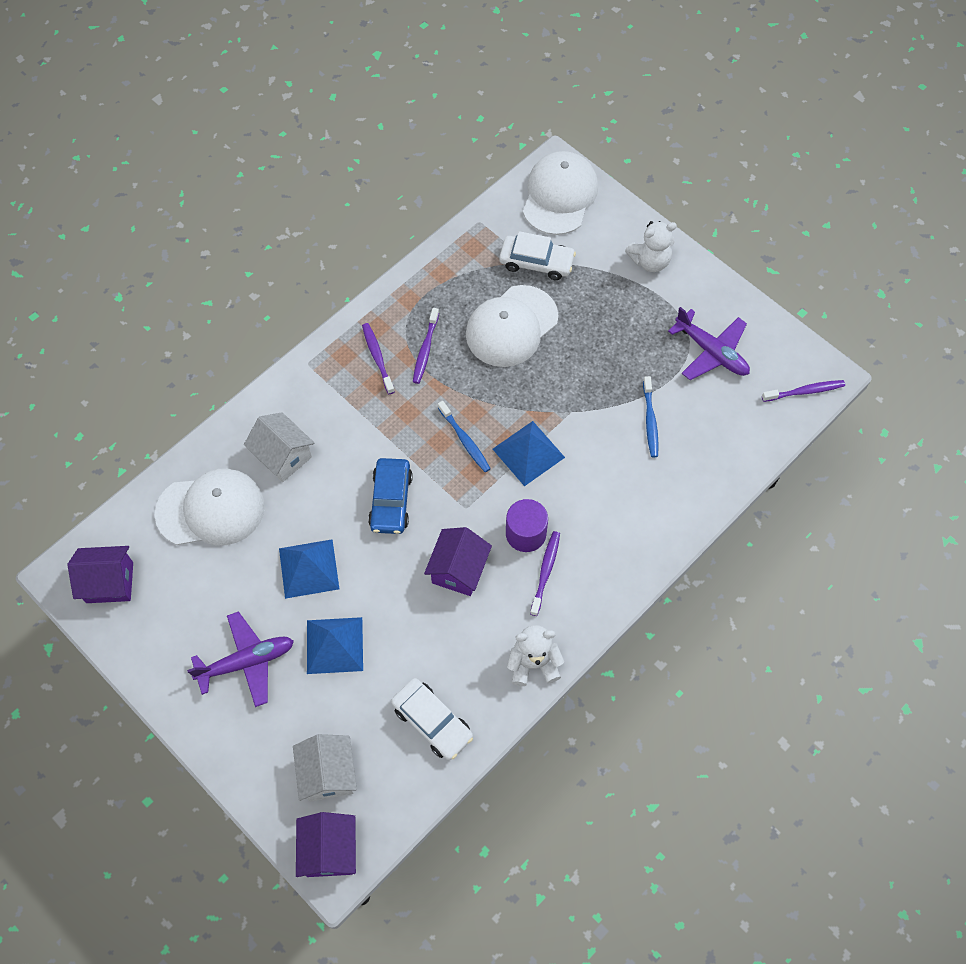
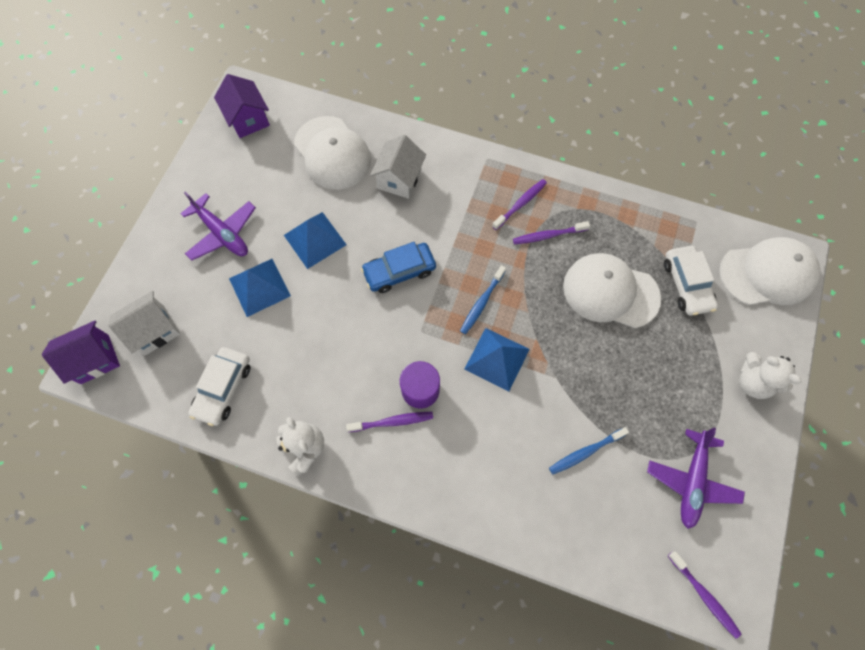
camera: 65 degrees right, 5 degrees up
purple house [424,527,492,596] -> none

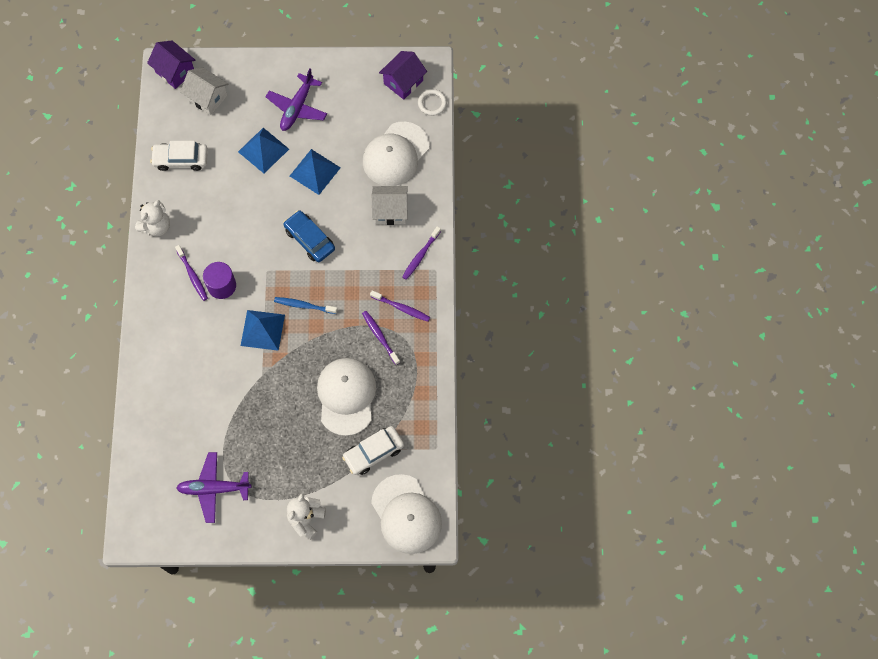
camera: 70 degrees right, 0 degrees up
blue toothbrush [549,427,629,475] -> none
purple toothbrush [668,551,741,639] -> purple toothbrush moved to [402,226,441,280]
none -> white ring [418,89,447,116]

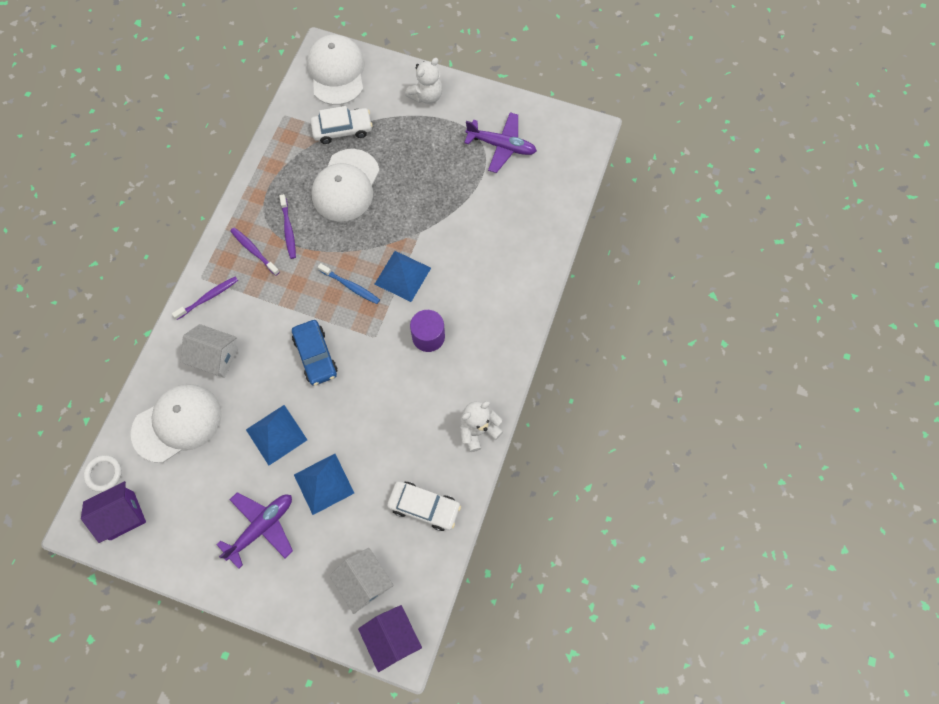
camera: 160 degrees left, 0 degrees up
purple toothbrush [175,245,208,301] -> none

